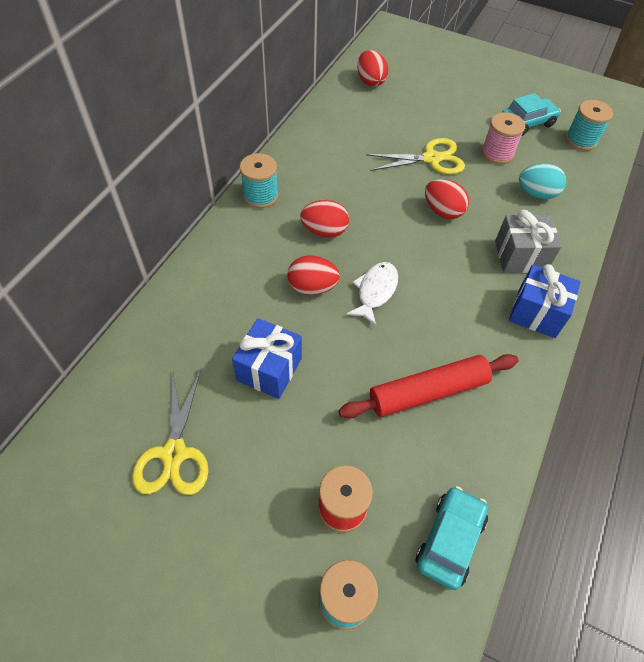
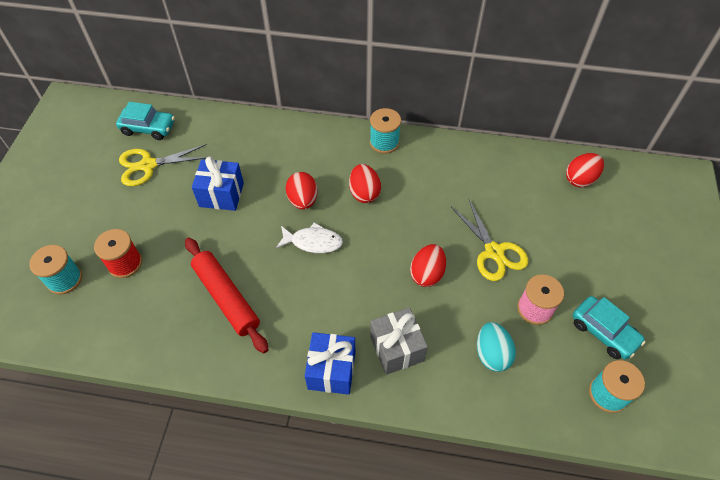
camera: 75 degrees right, 0 degrees up
turquoise car [416,486,488,590] -> turquoise car moved to [116,102,175,140]

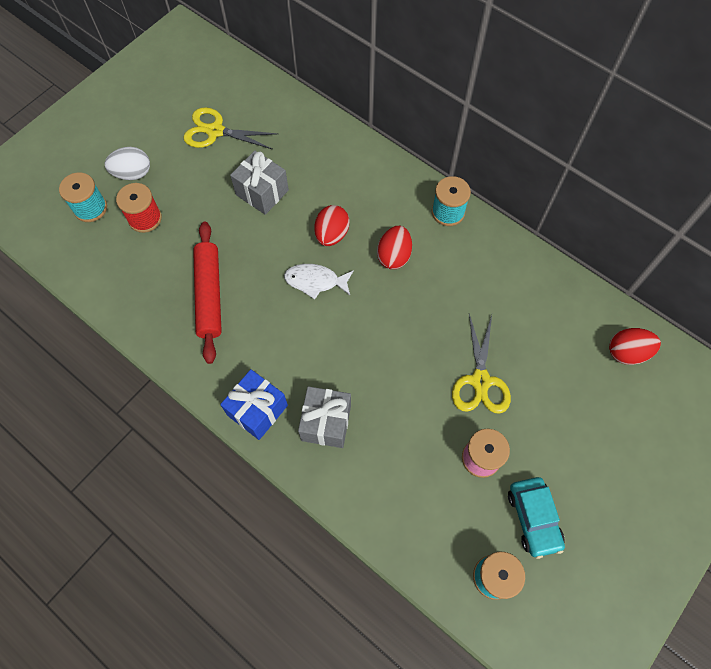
camera: 30 degrees right, 10 degrees up
turquoise car [116,102,175,140] -> none
blue gift [192,156,244,211] -> grey gift [230,151,289,215]
white fish [276,222,343,253] -> white fish turned 150 degrees clockwise [284,264,354,299]
red egg [410,244,446,287] -> none
turquoise egg [477,322,516,372] -> none
none -> white egg [105,147,150,180]

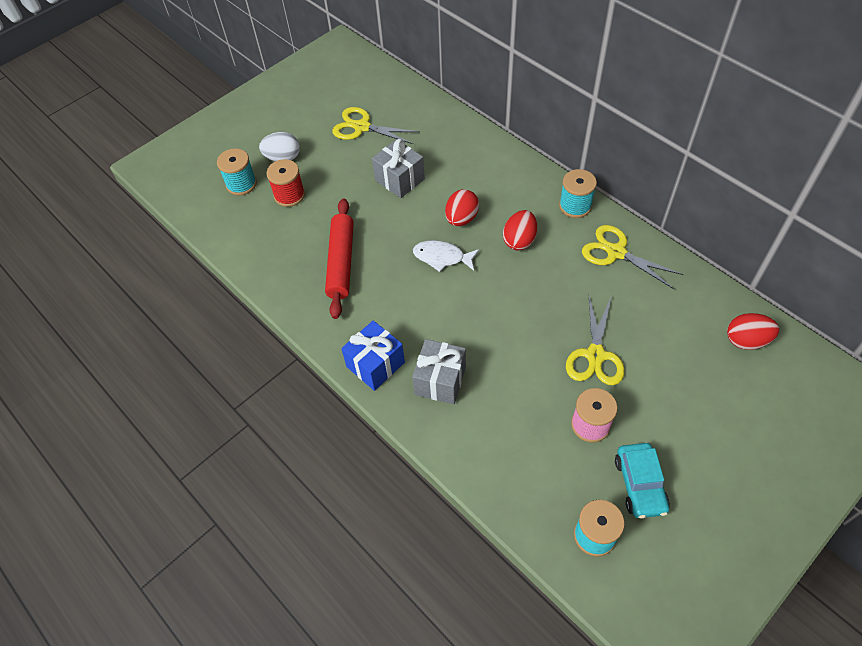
camera: 10 degrees right, 10 degrees down
none -> yellow scissors [582,225,683,289]

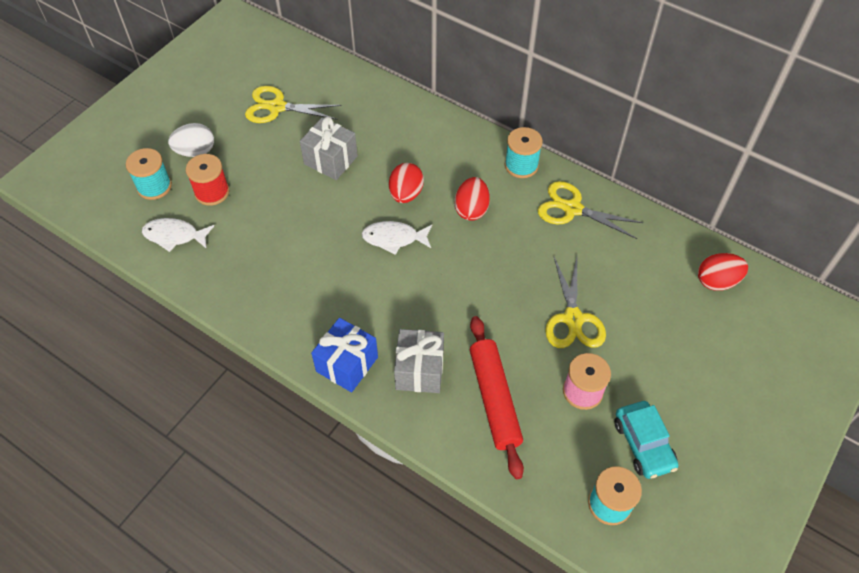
camera: 15 degrees left, 0 degrees up
red rolling pin [325,198,354,319] -> red rolling pin moved to [470,316,524,479]
none -> white fish [142,218,214,252]

